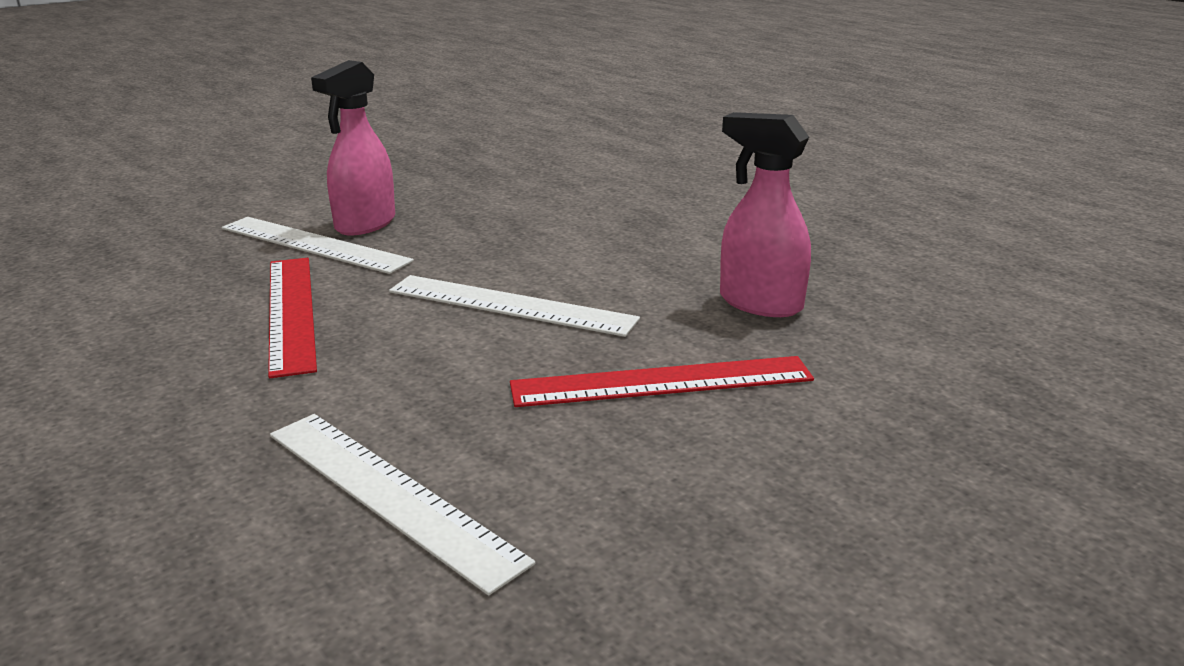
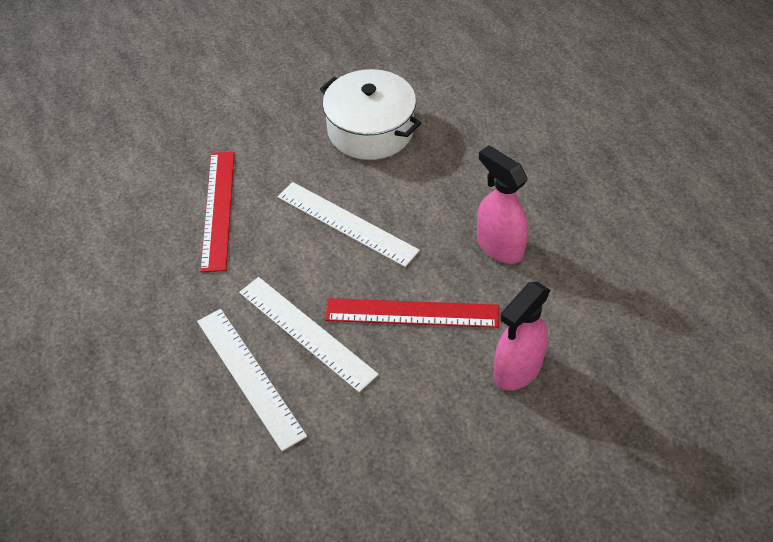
camera: 15 degrees right, 25 degrees up
white ruler [222,217,414,274] -> white ruler moved to [239,277,379,392]
pink spray bottle [311,60,395,235] -> pink spray bottle moved to [494,282,550,391]
none -> white pot [320,69,421,160]

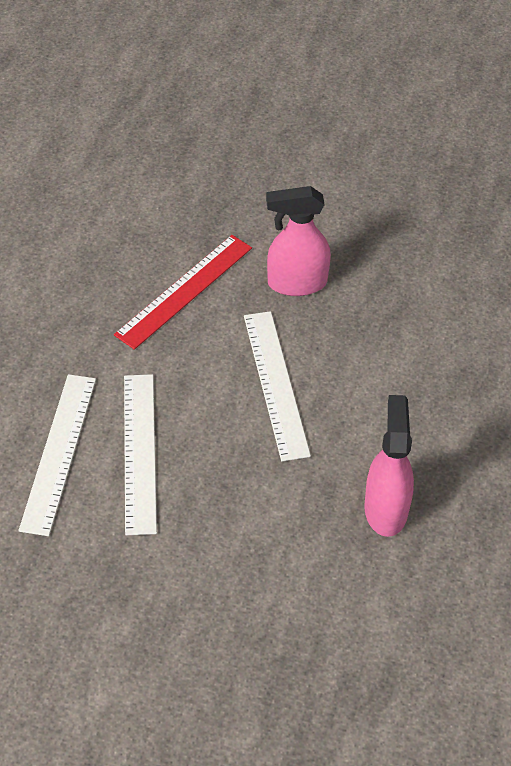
camera: 40 degrees right, 0 degrees up
white pot [320,69,421,160] -> none
red ruler [325,298,499,328] -> none
pink spray bottle [494,282,550,391] -> pink spray bottle moved to [266,186,331,296]

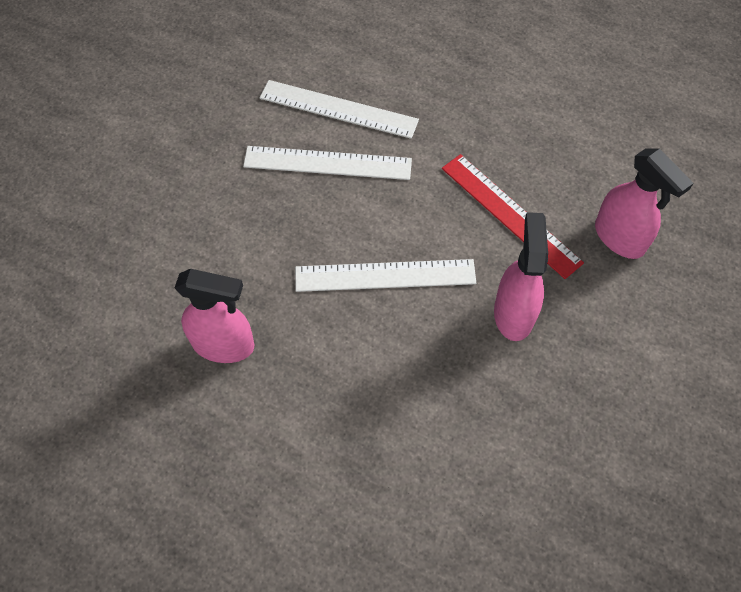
camera: 100 degrees right, 10 degrees up
none -> pink spray bottle [595,148,693,259]

